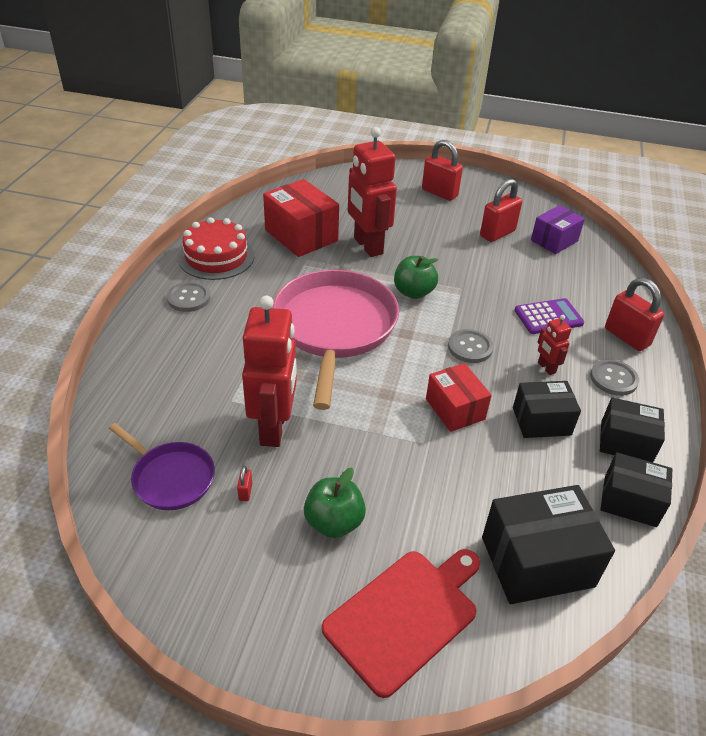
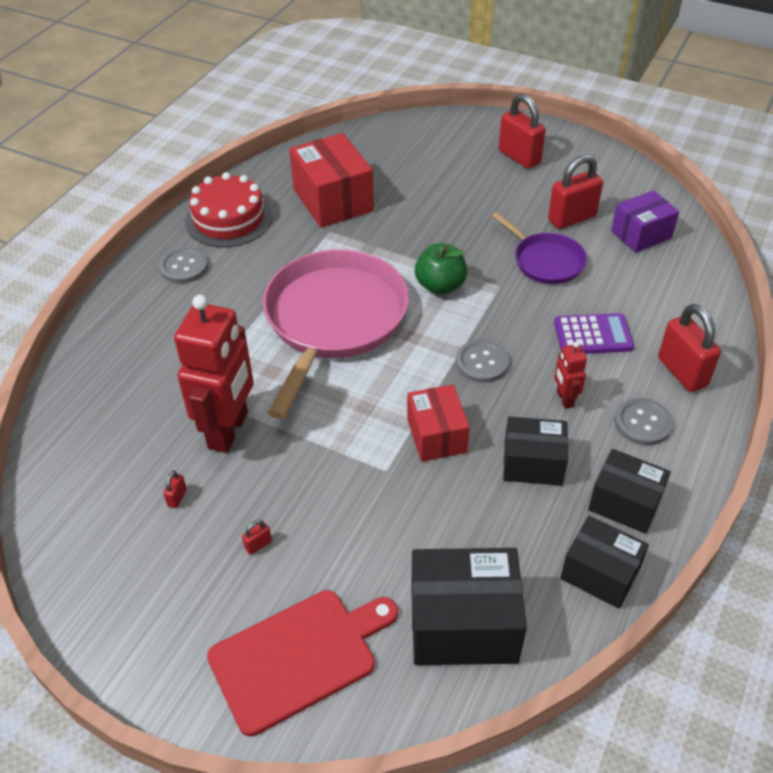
camera: 15 degrees right, 5 degrees up
purple pan [109,423,215,510] -> purple pan moved to [492,212,587,284]
green apple [304,468,366,538] -> red padlock [242,520,272,555]
red robot [348,127,397,257] -> none

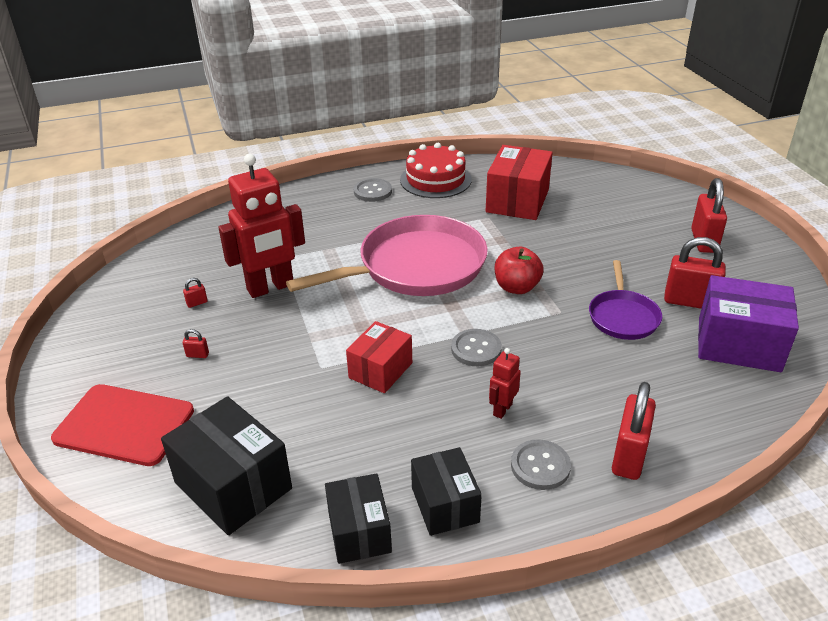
camera: 45 degrees right, 10 degrees down
green apple [415,243,467,295] -> red apple [495,247,544,294]
black box [503,417,568,486] -> none
purple calculator [554,313,634,354] -> none
purple box [611,190,679,253] -> purple box [698,275,799,372], size x1.55

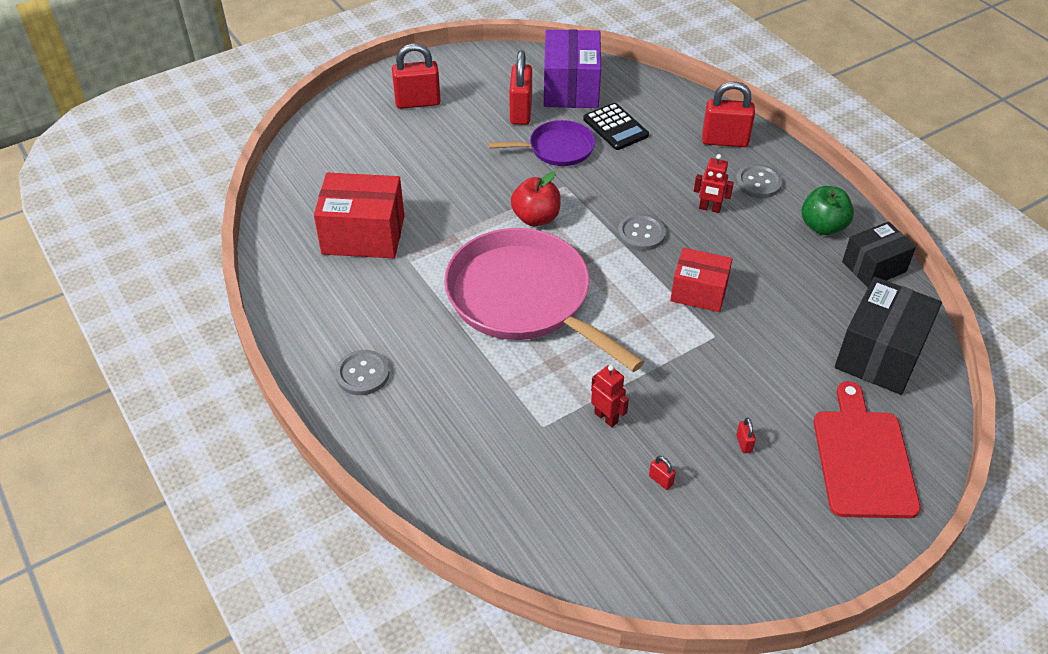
camera: 105 degrees left, 10 degrees up
red robot [218,154,305,298] -> red robot [591,365,629,427], size x0.46
red cake [400,143,472,198] -> none
black box [411,447,482,536] -> green apple [801,186,854,235]
none -> black calculator [583,103,649,150]

